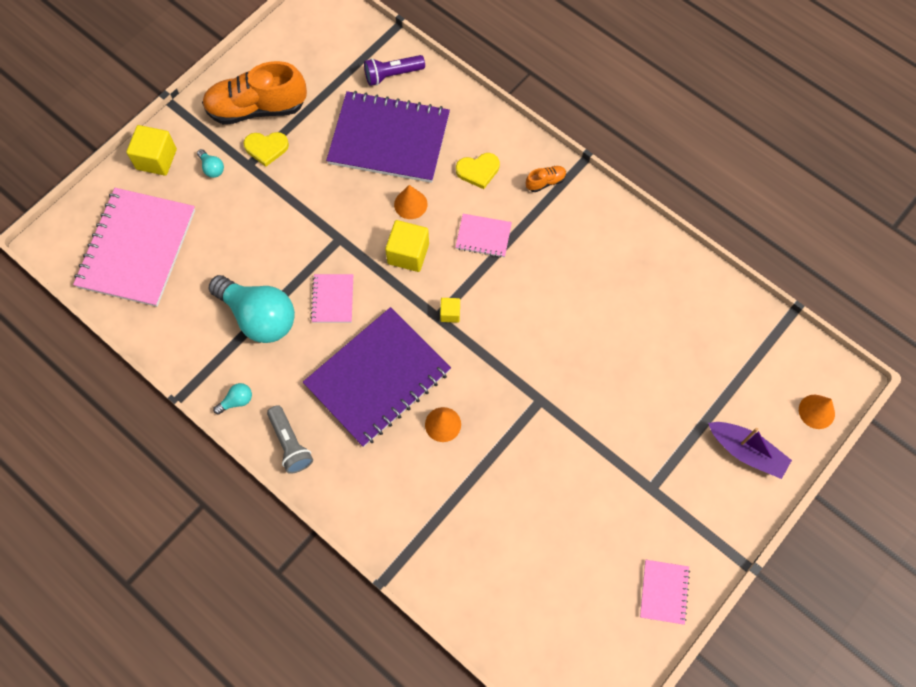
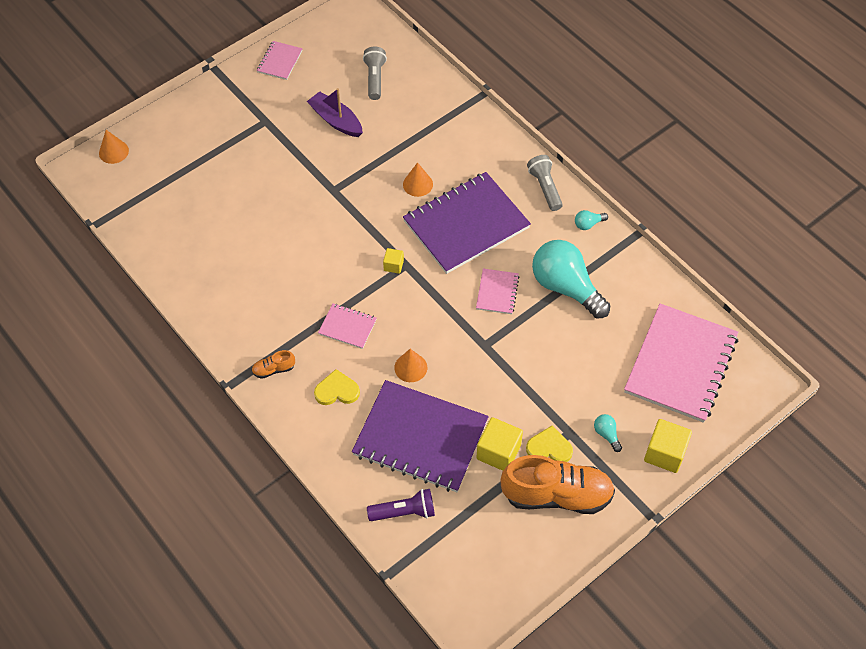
camera: 170 degrees left, 10 degrees down
yellow cube [385,220,429,272] -> yellow cube moved to [477,417,523,471]
purple boat [708,422,792,479] -> purple boat moved to [307,88,363,137]
none -> grey flashlight [363,46,387,100]

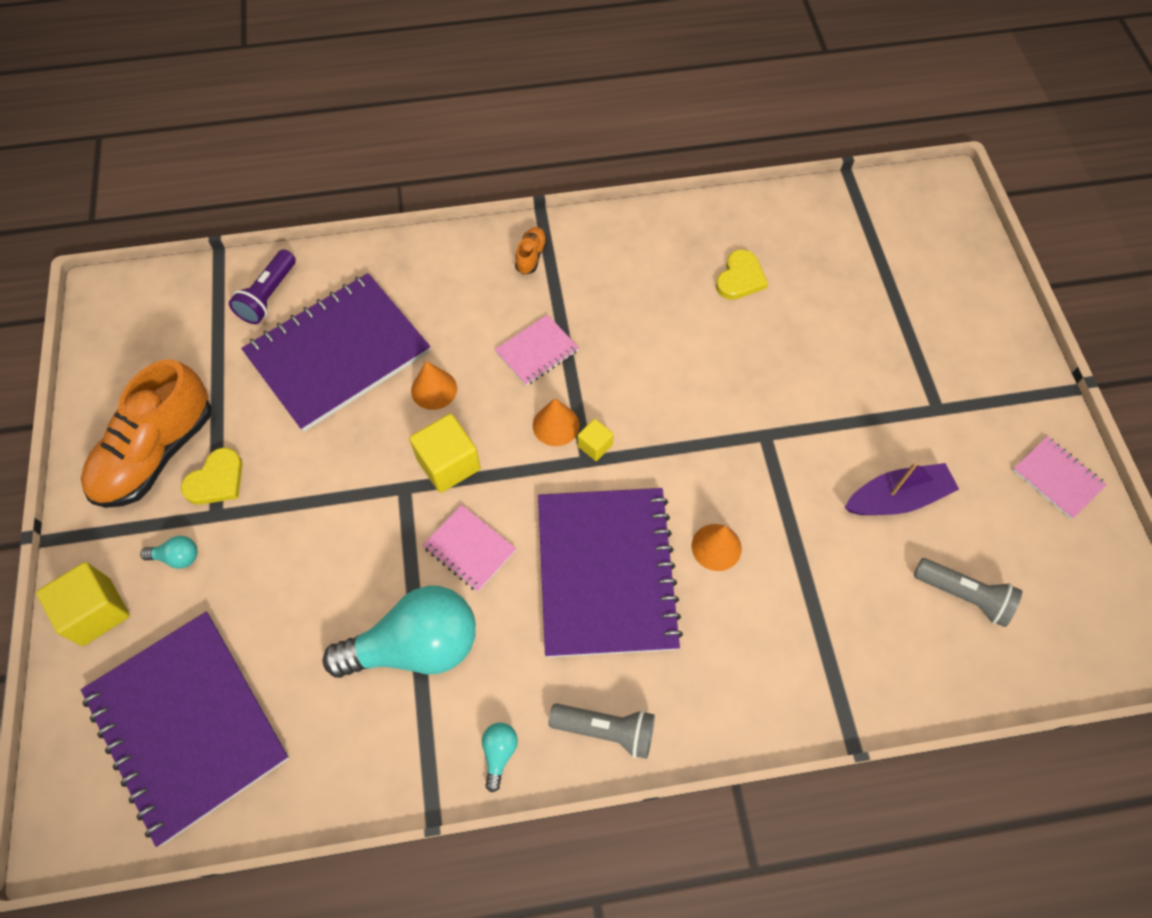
camera: 120 degrees right, 5 degrees up
orange cone [99,130,129,164] -> orange cone moved to [533,398,580,446]
yellow heart [314,369,360,405] -> yellow heart moved to [716,249,768,300]
yellow cube [477,417,523,471] -> yellow cube moved to [409,414,481,493]
pink notebook [624,303,738,423] -> purple notebook [81,612,289,847]

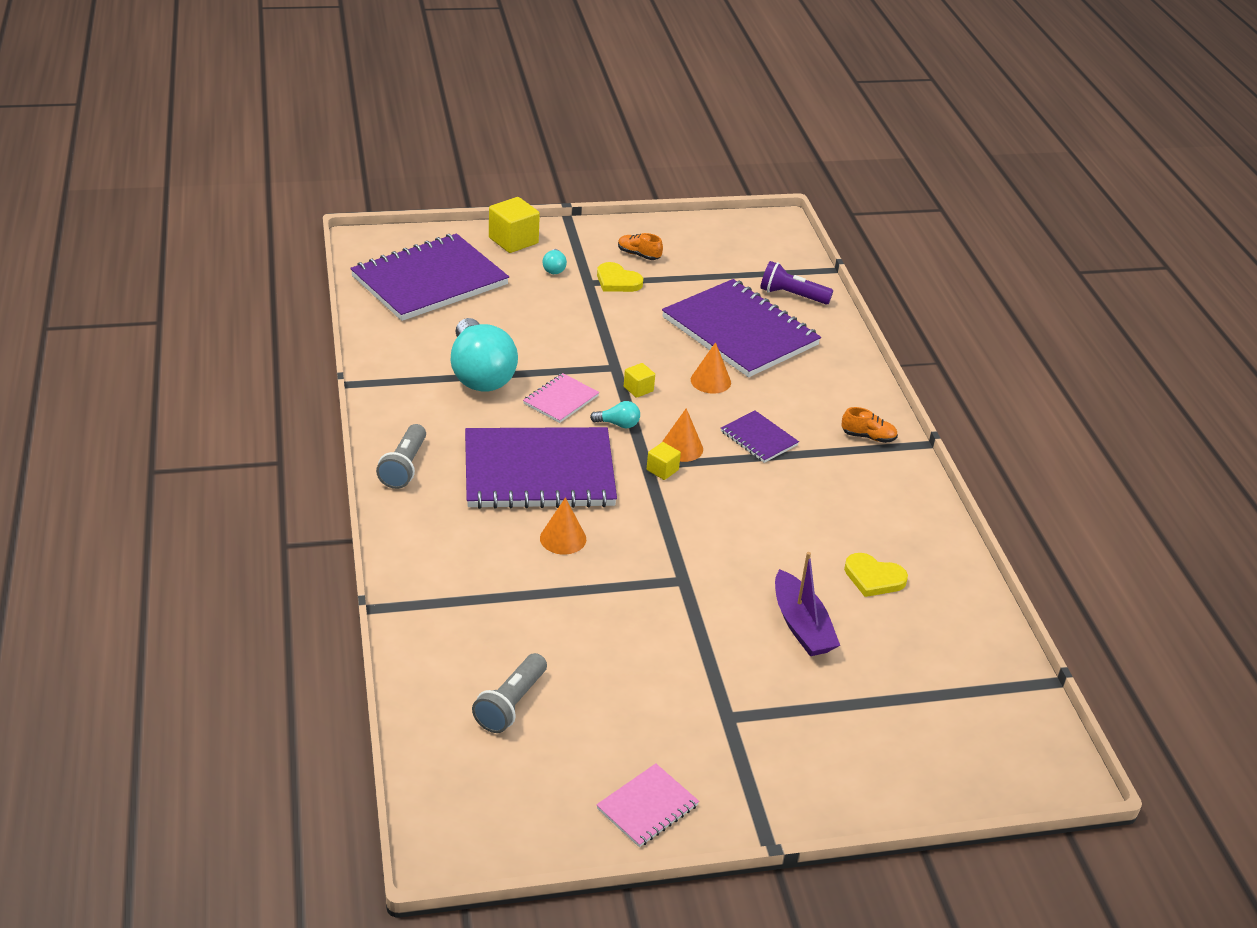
camera: 85 degrees right, 25 degrees down
orange shoe [81,359,212,508] -> orange shoe [618,233,663,260], size x0.42
yellow cube [409,414,481,493] -> yellow cube [624,363,655,398], size x0.54
turquoise light bulb [482,723,518,792] -> turquoise light bulb moved to [590,401,640,428]
pink notebook [495,314,579,386] -> purple notebook [721,411,799,463]
purple boat [845,462,959,515] -> purple boat moved to [775,552,840,656]

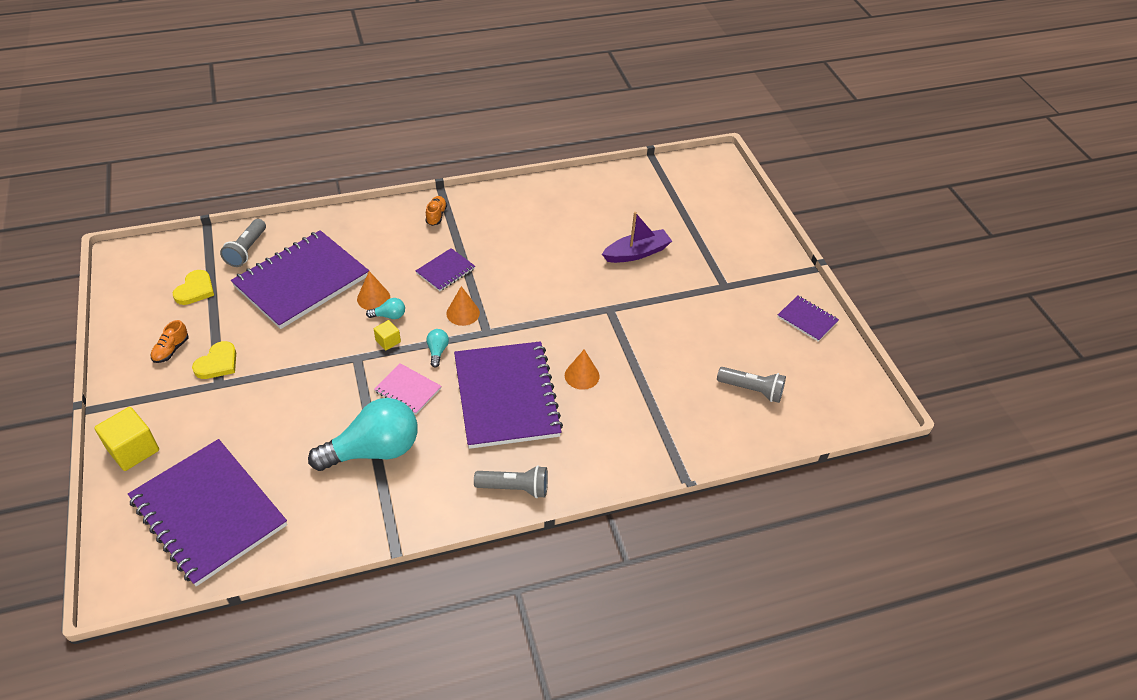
camera: 95 degrees left, 10 degrees up
turquoise light bulb [543,249,567,274] -> turquoise light bulb moved to [366,298,405,319]
pink notebook [596,763,699,847] -> purple notebook [777,295,839,342]
yellow cube [647,442,681,480] -> none
purple flashlight [760,261,833,304] -> grey flashlight [220,219,266,267]
yellow heart [844,553,908,597] -> yellow heart moved to [173,270,214,305]

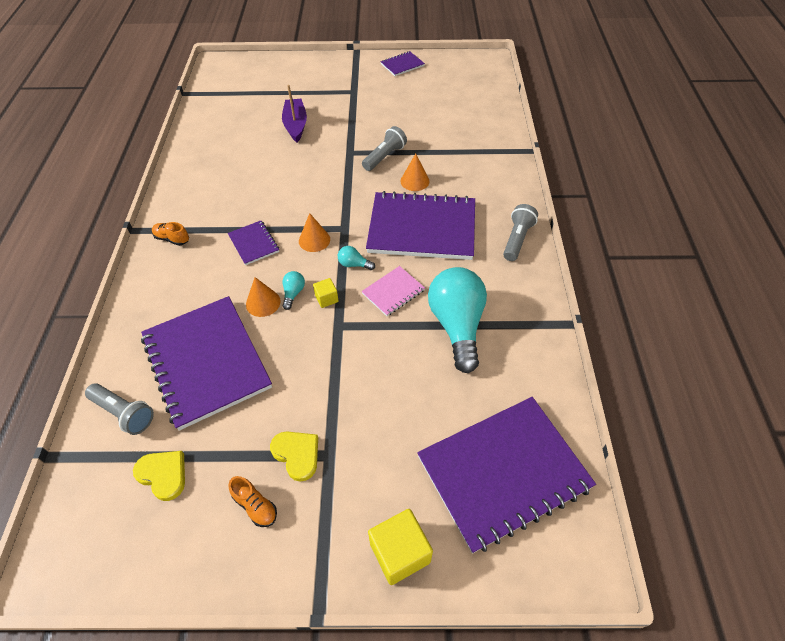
camera: 70 degrees left, 5 degrees up
grey flashlight [717,367,786,403] -> grey flashlight moved to [362,126,407,171]

